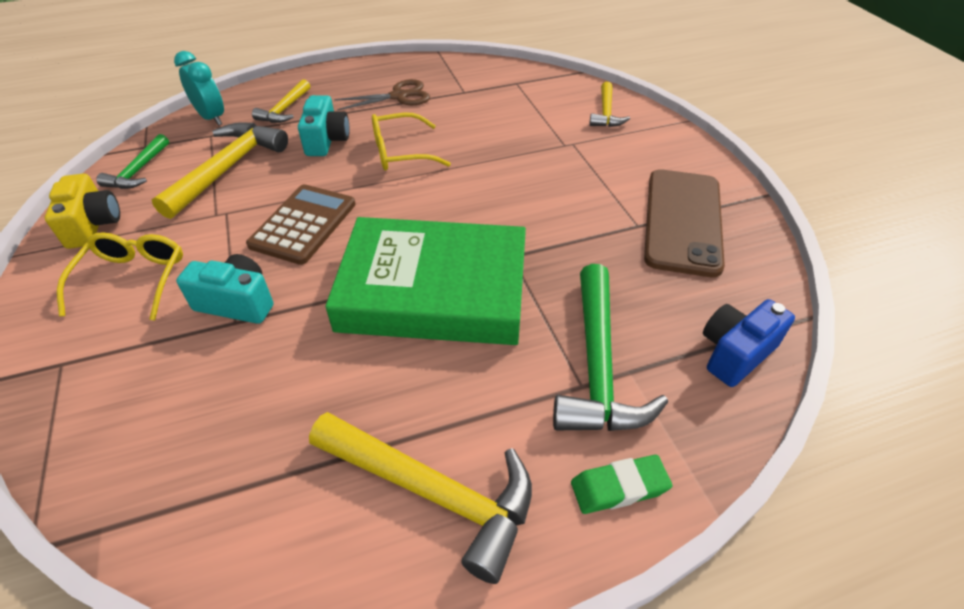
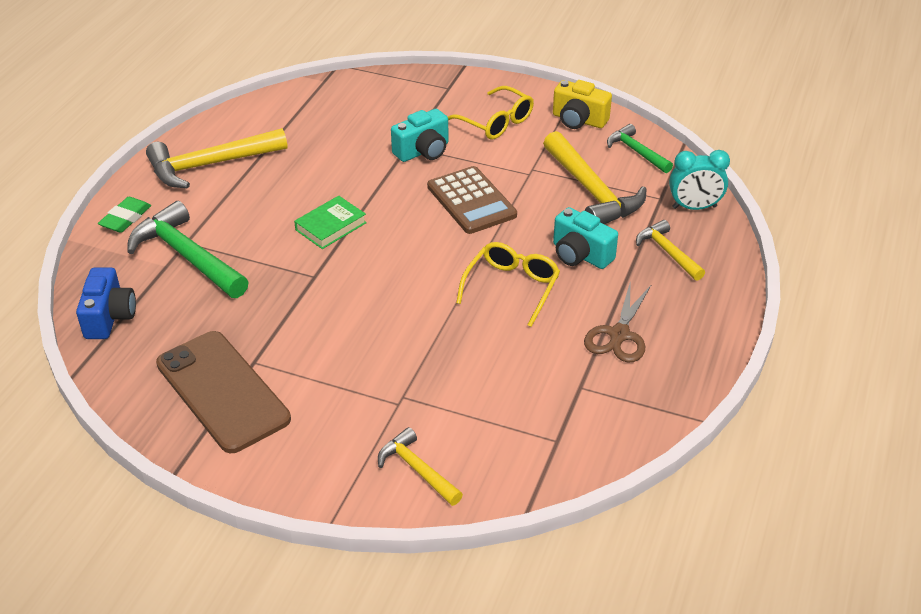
camera: 130 degrees right, 5 degrees down
green book [325,217,526,345] -> green book [294,196,367,249], size x0.41

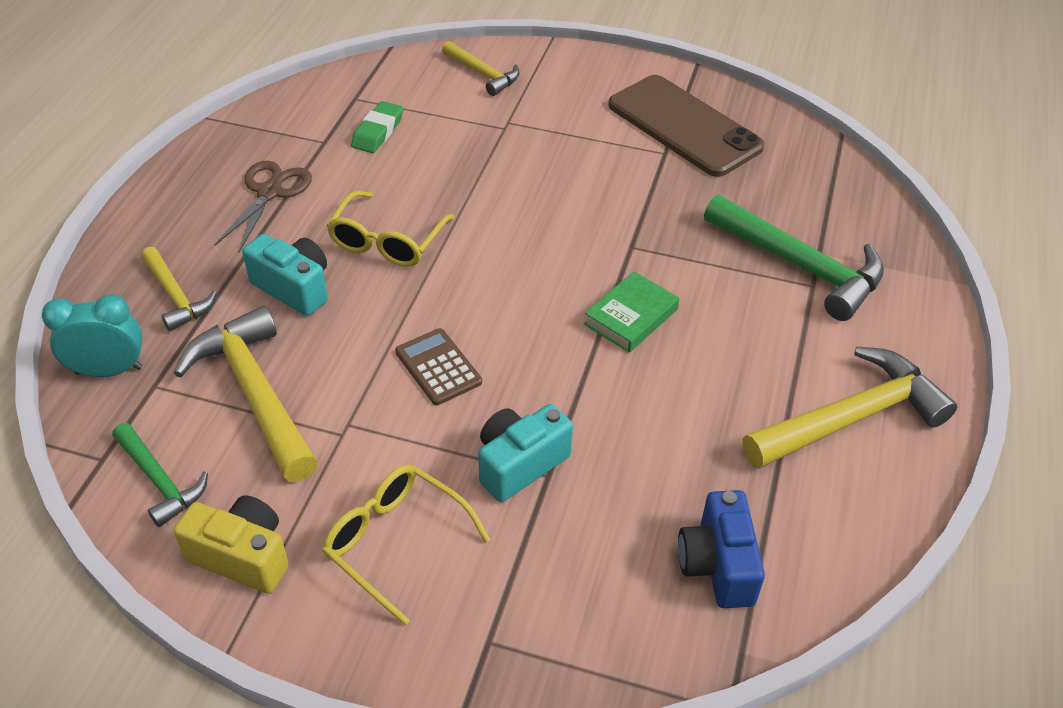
camera: 175 degrees right, 5 degrees up
blue camera [76,268,136,339] -> blue camera moved to [678,490,765,608]
green eraser [98,197,151,233] -> green eraser moved to [351,101,403,153]
brown calculator [427,166,517,234] -> brown calculator [395,328,482,405], size x0.65

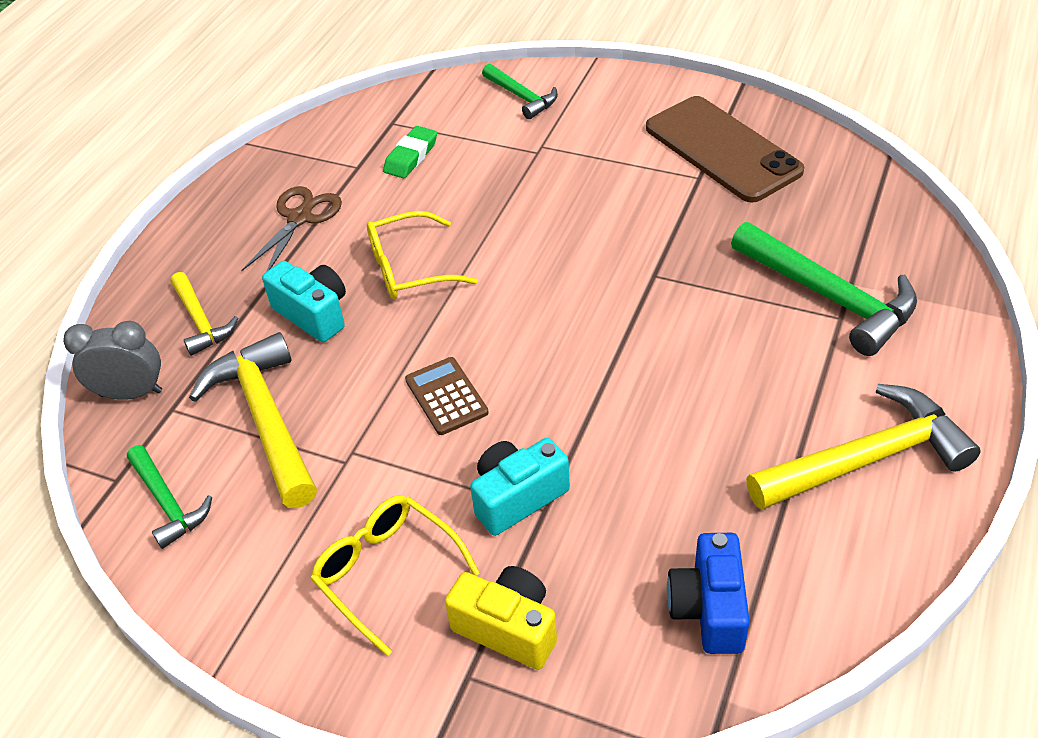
camera: 10 degrees right, 0 degrees up
turquoise clock [42,294,143,377] -> grey clock [63,321,162,400]
yellow camera [174,495,289,594] -> yellow camera moved to [445,566,557,670]
yellow glasses [326,191,455,267] -> yellow glasses turned 45 degrees clockwise [367,211,478,299]
yellow hammer [442,41,520,96] -> green hammer [482,64,558,119]
green book [584,271,679,353] -> none

